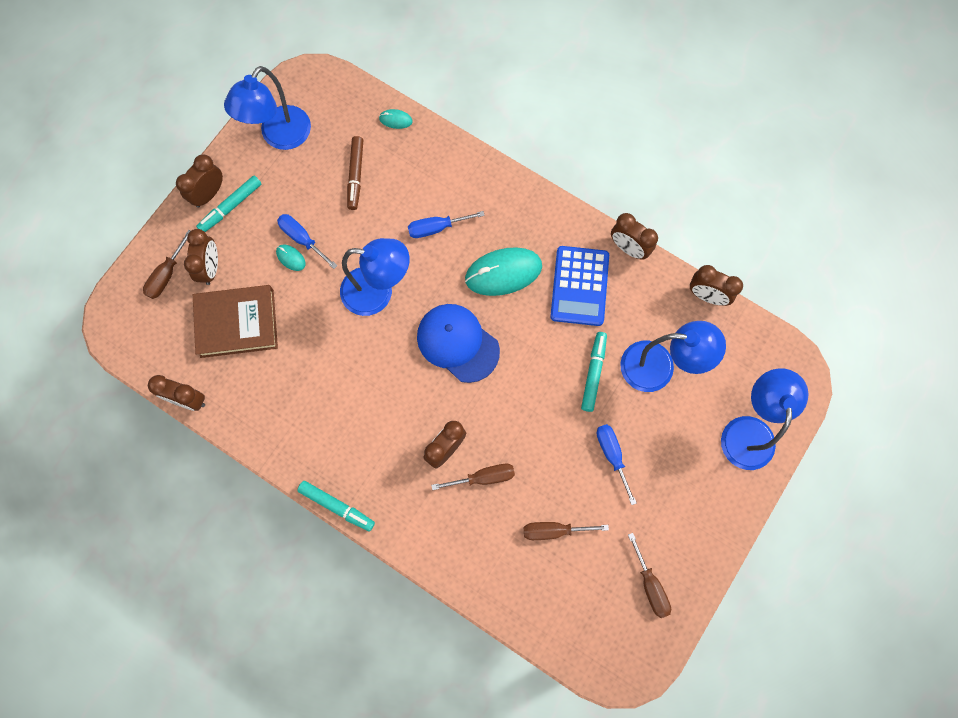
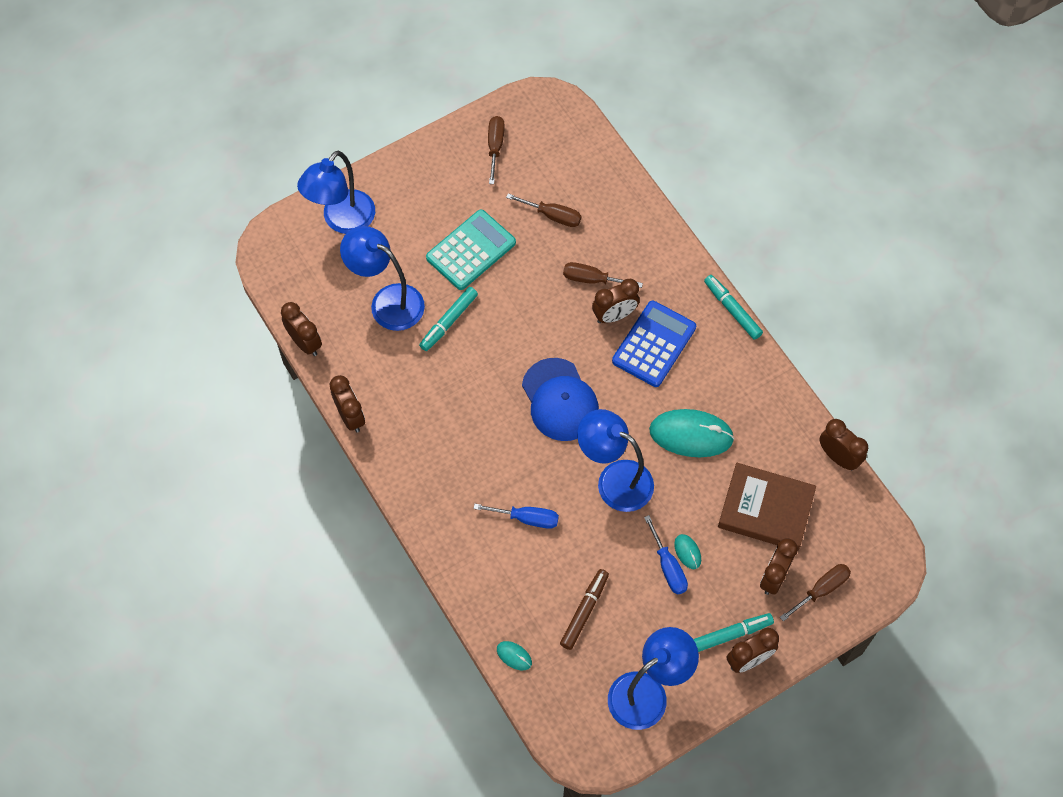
camera: 155 degrees left, 10 degrees down
turquoise mouse [465,247,542,296] -> turquoise mouse moved to [649,409,734,457]
blue calculator [550,246,609,326] -> blue calculator moved to [612,301,696,387]
blue screwdriver [597,424,637,505] -> turquoise calculator [426,210,516,290]

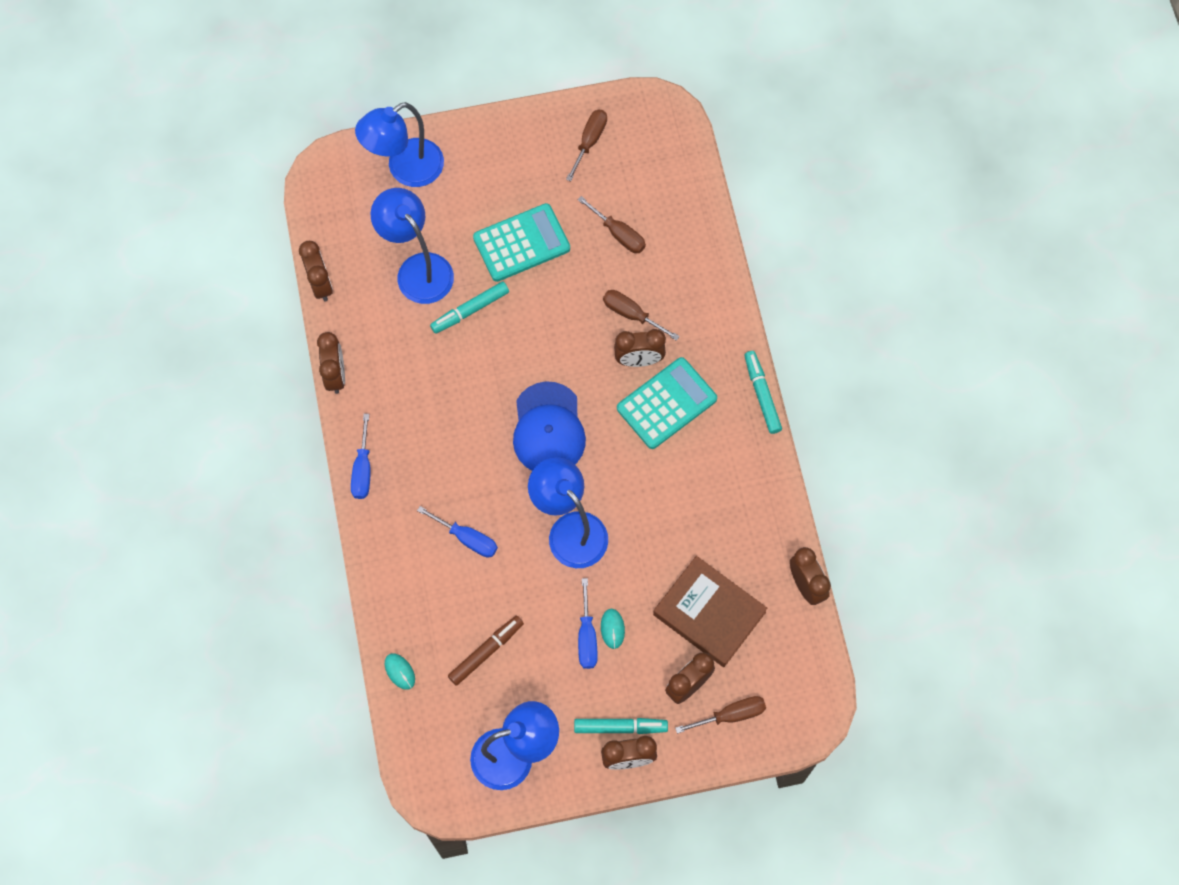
camera: 20 degrees right, 5 degrees up
blue calculator [612,301,696,387] -> turquoise calculator [617,357,717,449]
turquoise mouse [649,409,734,457] -> none
none -> blue screwdriver [351,414,371,499]

